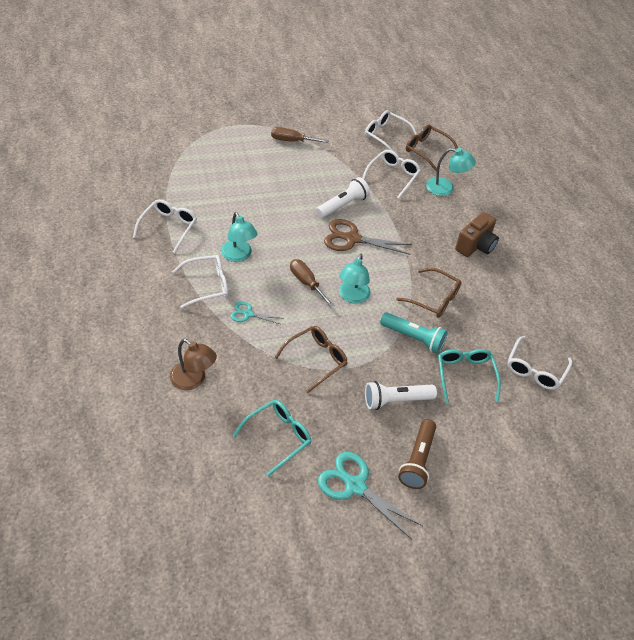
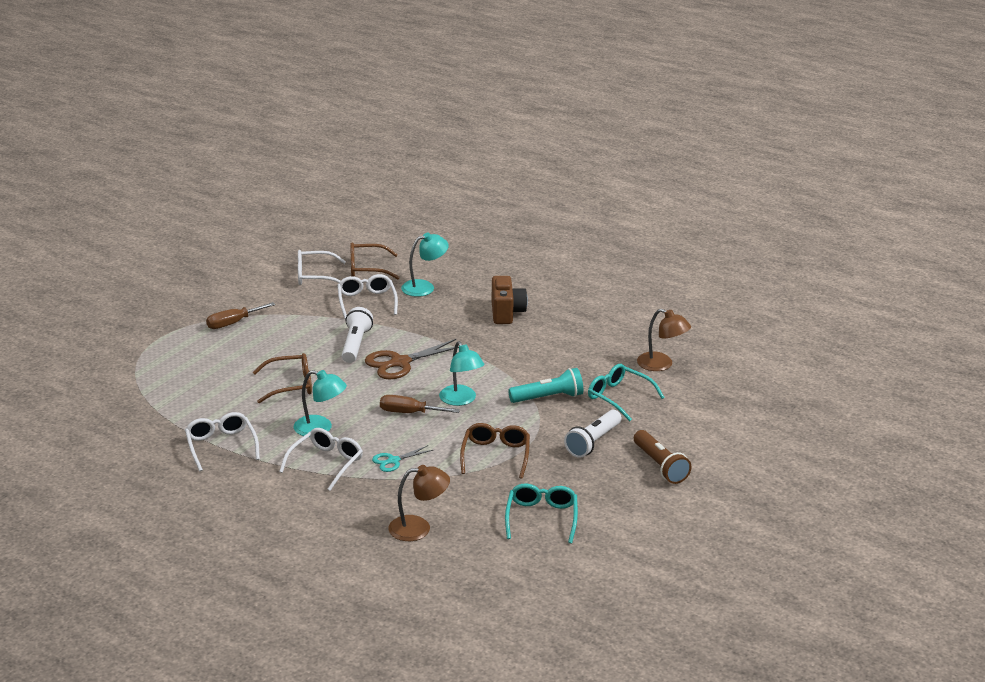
camera: 40 degrees left, 20 degrees down
turquoise scissors [318,452,423,539] -> none
brown glasses [396,268,462,318] -> brown glasses moved to [253,353,312,403]
white glasses [507,336,572,390] -> brown lamp [637,309,691,371]

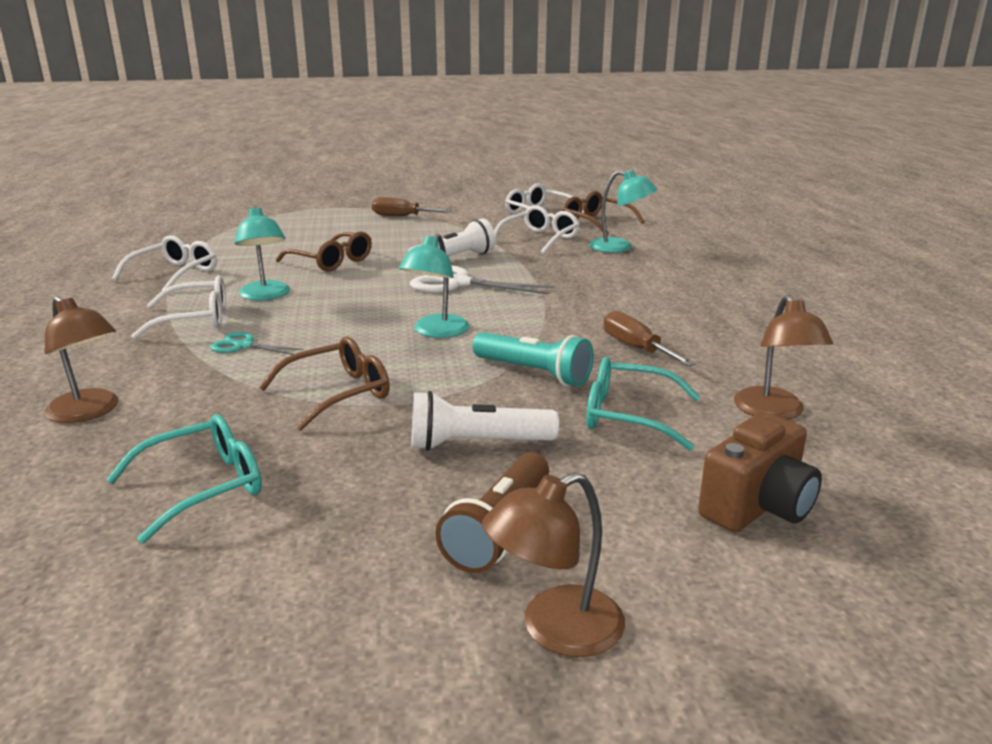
camera: 50 degrees right, 5 degrees down
brown scissors [365,339,459,379] -> white scissors [410,265,555,295]
brown screwdriver [380,395,460,413] -> brown screwdriver moved to [604,310,696,366]
brown camera [491,276,528,324] -> brown camera moved to [698,414,822,532]
turquoise glasses [588,364,665,421] -> turquoise glasses turned 75 degrees counterclockwise [586,357,700,450]
none -> brown lamp [482,472,625,657]

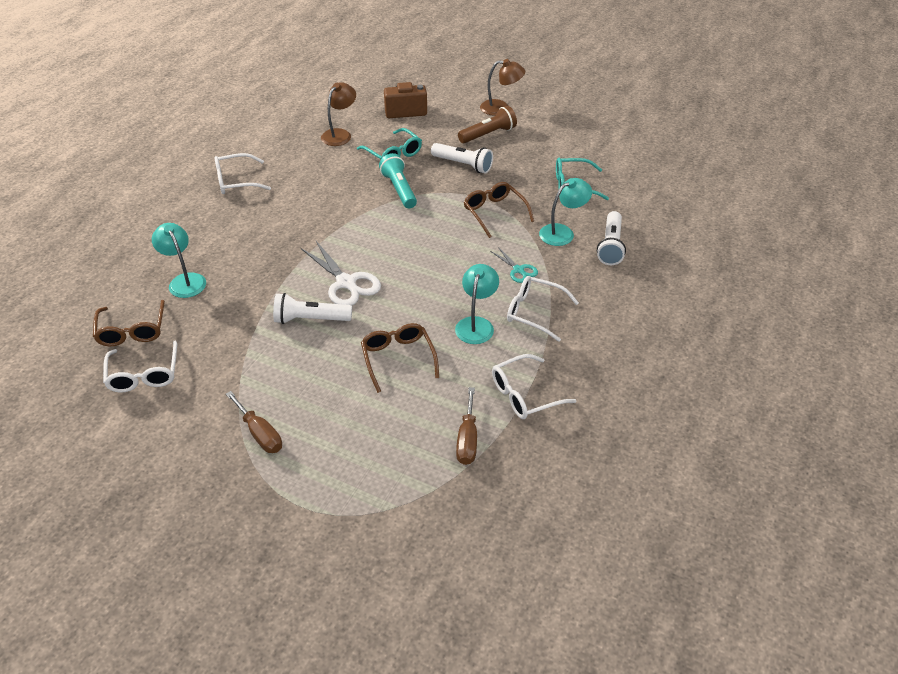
camera: 145 degrees left, 20 degrees up
brown lamp [45,296,118,423] -> white flashlight [597,211,626,265]
brown glasses [259,337,390,431] -> brown glasses turned 60 degrees clockwise [464,182,534,238]
turquoise lamp [399,233,469,338] -> turquoise lamp moved to [539,178,592,246]
white glasses [494,205,580,254] -> white glasses moved to [214,153,271,194]
brown screwdriver [604,310,696,366] -> brown screwdriver moved to [456,387,477,465]

